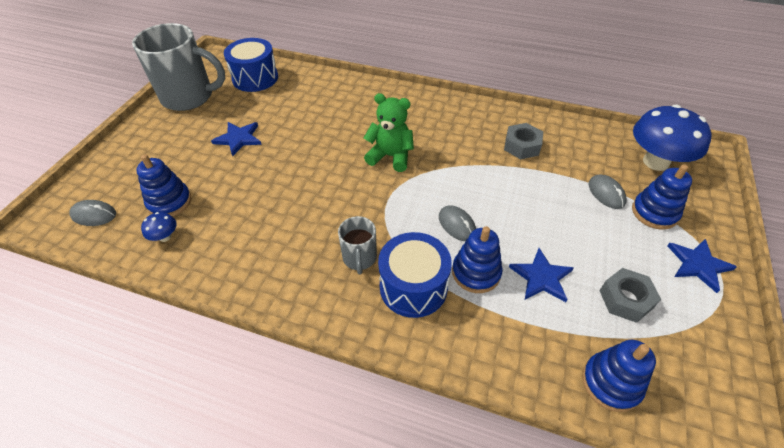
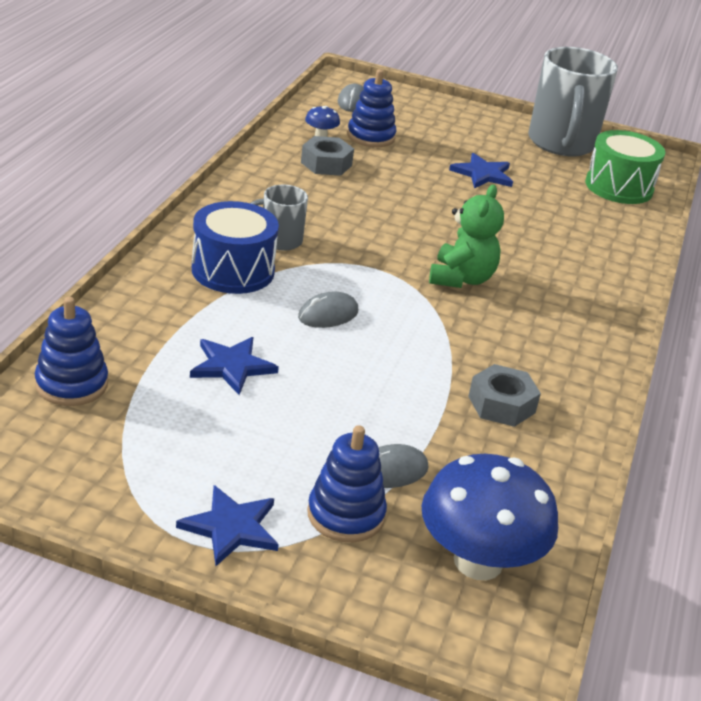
camera: 85 degrees right, 15 degrees down
blue drum [224,38,278,92] -> green drum [585,130,665,204]
blue stacking toy [452,226,503,293] -> none
grey nut [599,268,661,323] -> grey nut moved to [301,136,354,176]

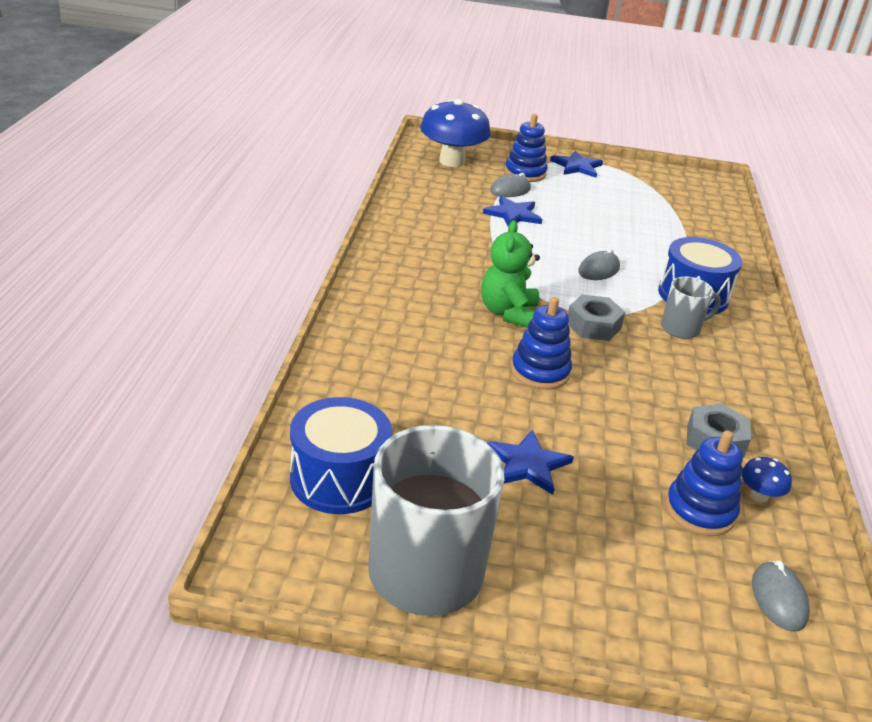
camera: 170 degrees right, 0 degrees up
blue stacking toy [35,297,108,406] -> blue stacking toy moved to [511,297,572,390]
blue star [190,337,279,395] -> blue star moved to [483,196,542,226]
grey nut [468,364,541,427] -> grey nut moved to [568,295,625,341]
green drum [585,130,665,204] -> blue drum [290,397,392,514]

